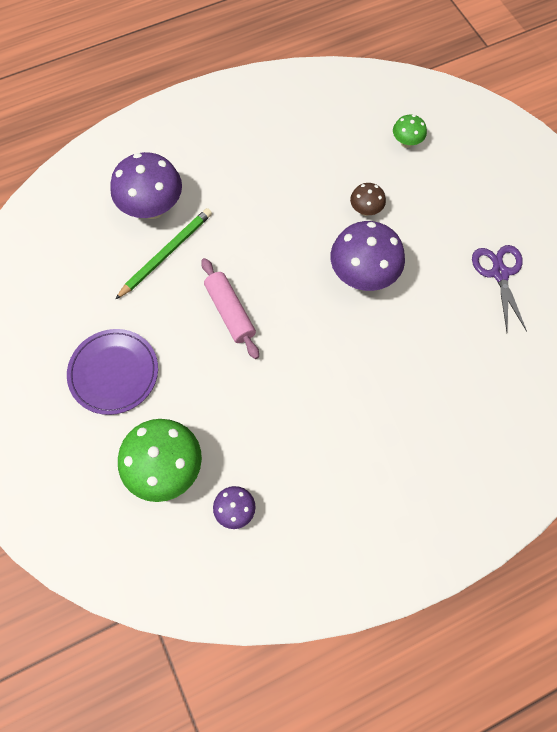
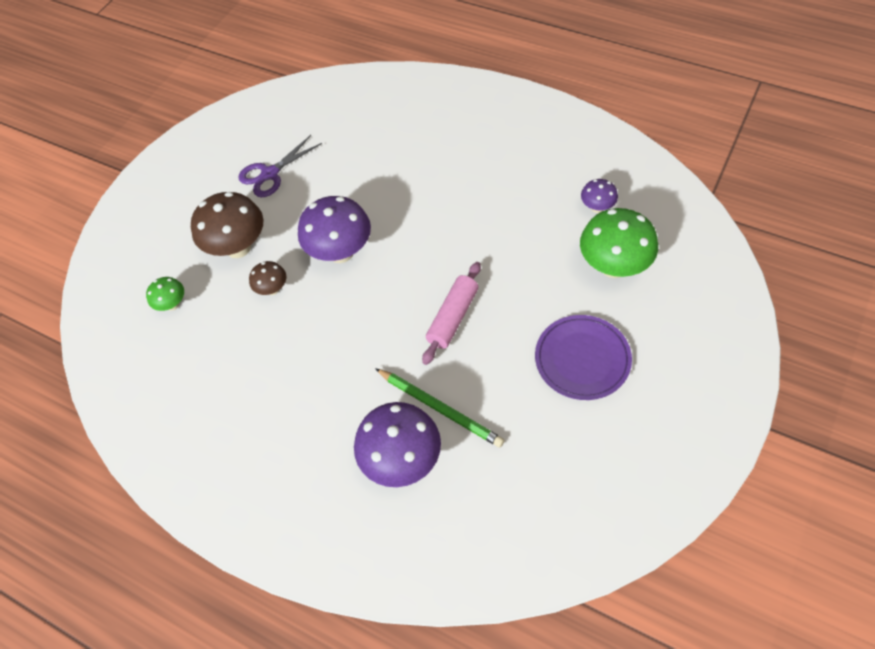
camera: 120 degrees left, 10 degrees down
green pencil [116,208,212,299] -> green pencil turned 150 degrees counterclockwise [375,368,504,448]
none -> brown mushroom [191,192,263,258]

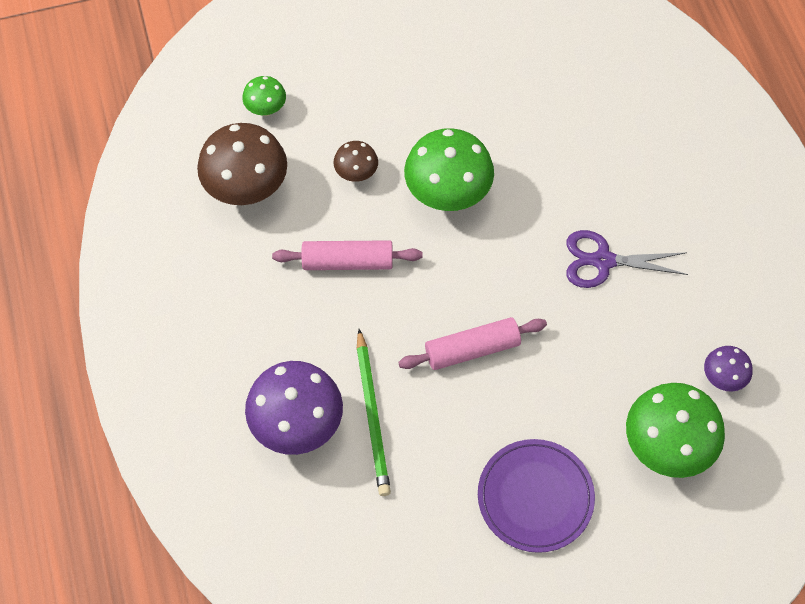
camera: 40 degrees right, 5 degrees up
brown mushroom [191,192,263,258] -> brown mushroom moved to [197,123,287,205]
purple scissors [238,135,322,198] -> purple scissors moved to [566,230,688,288]
purple mushroom [298,196,371,263] -> green mushroom [404,128,494,211]
none -> pink rolling pin [272,240,422,270]

